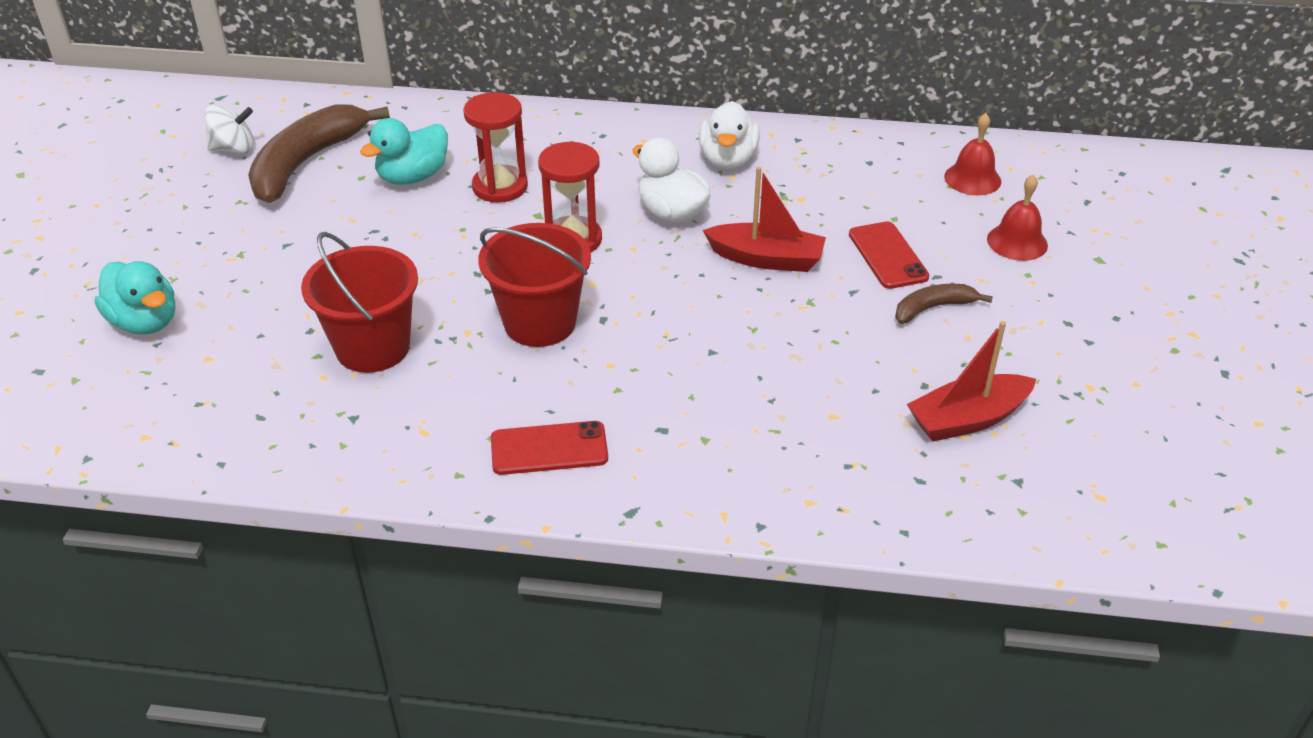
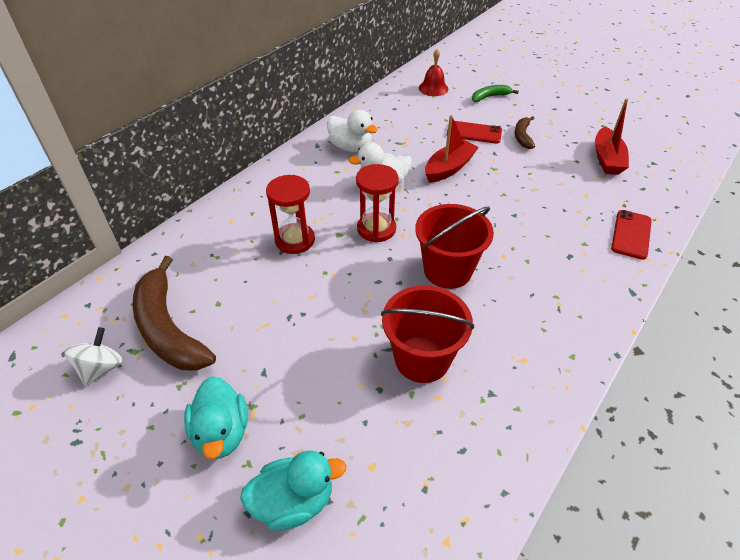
camera: 60 degrees left, 5 degrees up
turquoise duck [360,118,448,185] -> turquoise duck moved to [184,376,248,459]
red phone [491,421,608,475] -> red phone moved to [611,210,652,260]
red bell [987,175,1048,261] -> green banana [472,85,519,102]

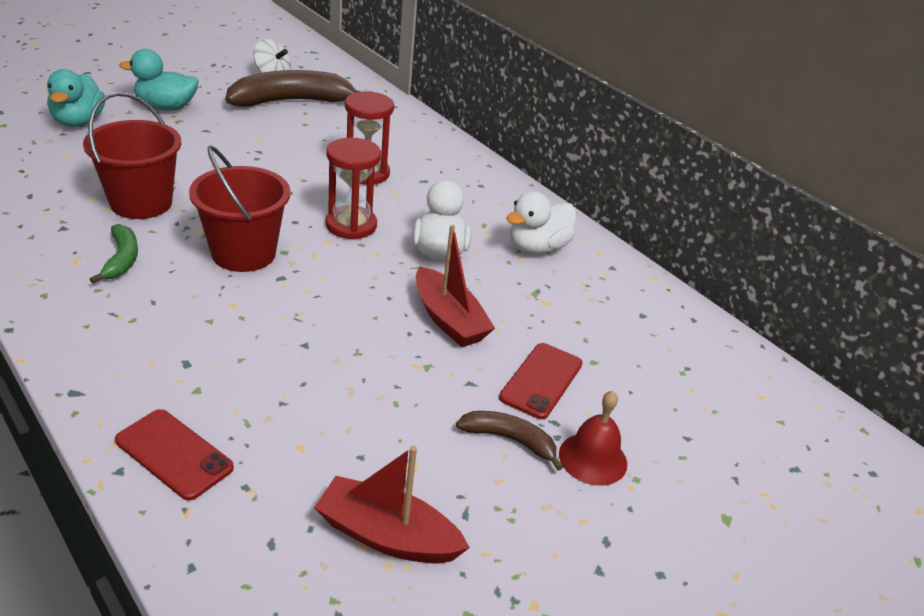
camera: 100 degrees right, 10 degrees down
red bell [419,49,448,96] -> red bell moved to [559,391,627,486]
green banana [472,85,519,102] -> green banana moved to [90,224,138,283]

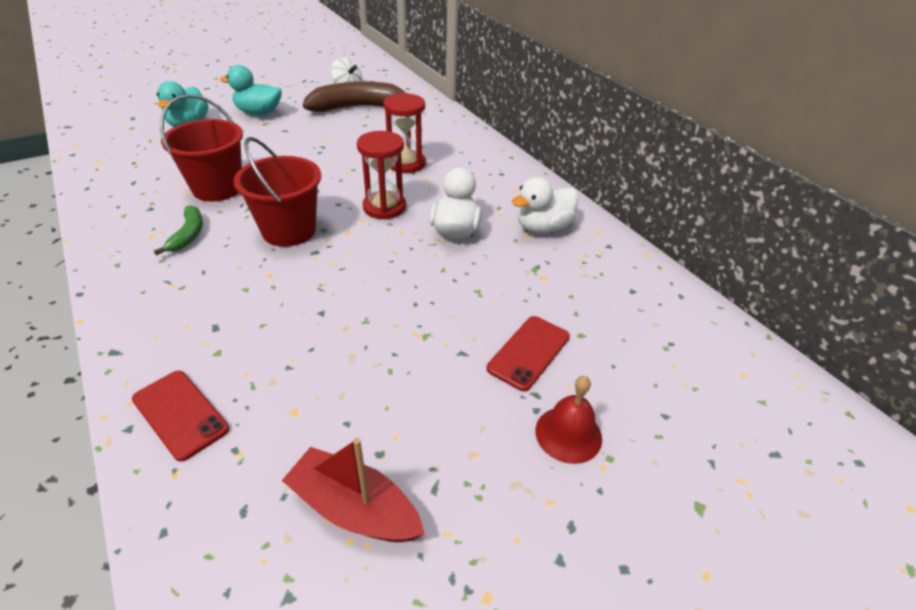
camera: 10 degrees right, 5 degrees up
red boat [416,225,495,347] -> none
brown banana [456,411,563,471] -> none

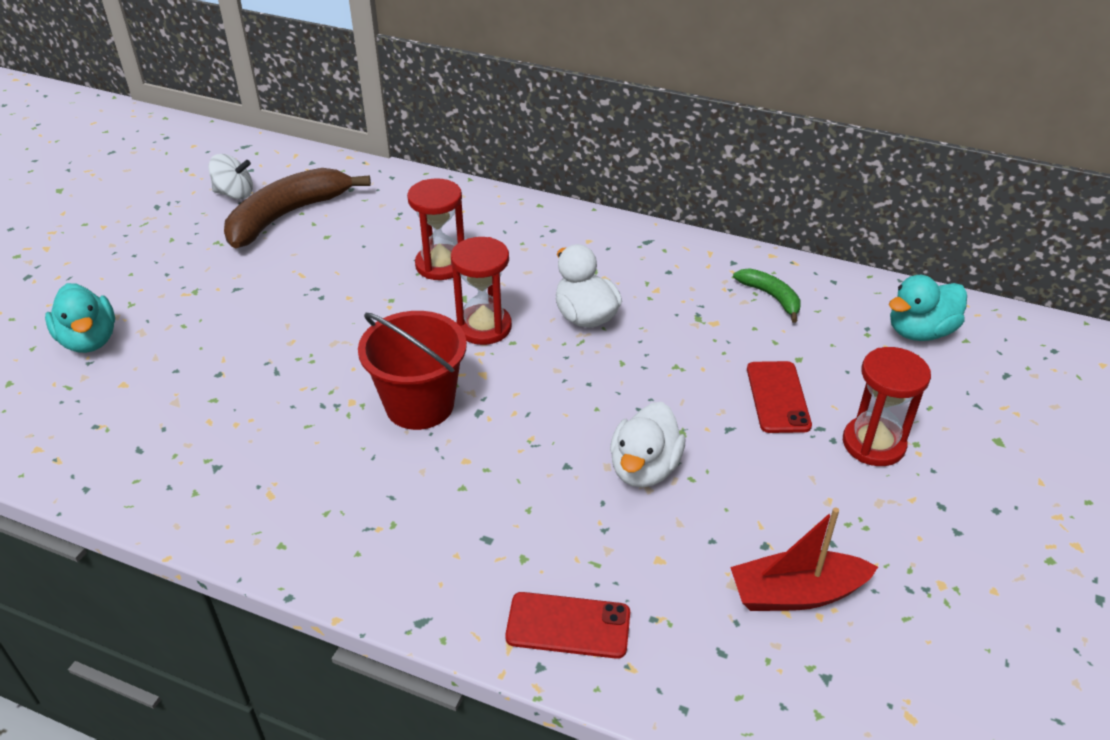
camera: 35 degrees left, 0 degrees up
green banana [154,205,203,255] -> green banana moved to [733,268,801,323]
red bucket [160,94,243,201] -> none
turquoise duck [220,65,282,115] -> turquoise duck moved to [889,275,967,341]
white duck [512,177,578,233] -> white duck moved to [610,402,685,488]
red bell [536,376,602,464] -> red hourglass [843,347,931,466]

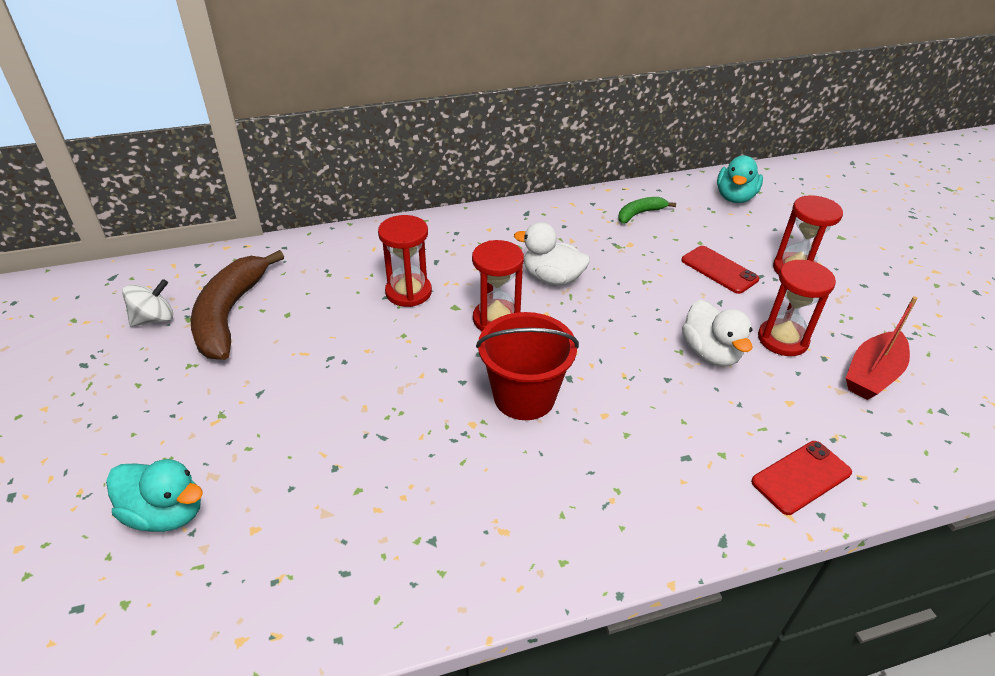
camera: 40 degrees left, 0 degrees up
green banana [733,268,801,323] -> green banana turned 45 degrees counterclockwise [618,197,676,224]
none -> red hourglass [758,260,836,356]

